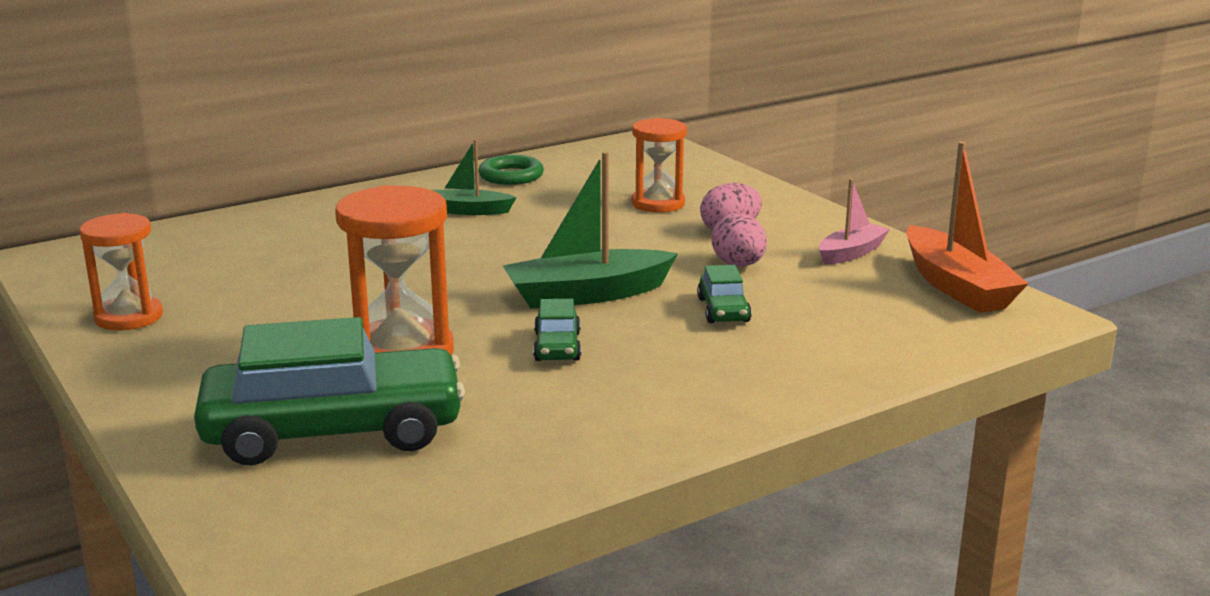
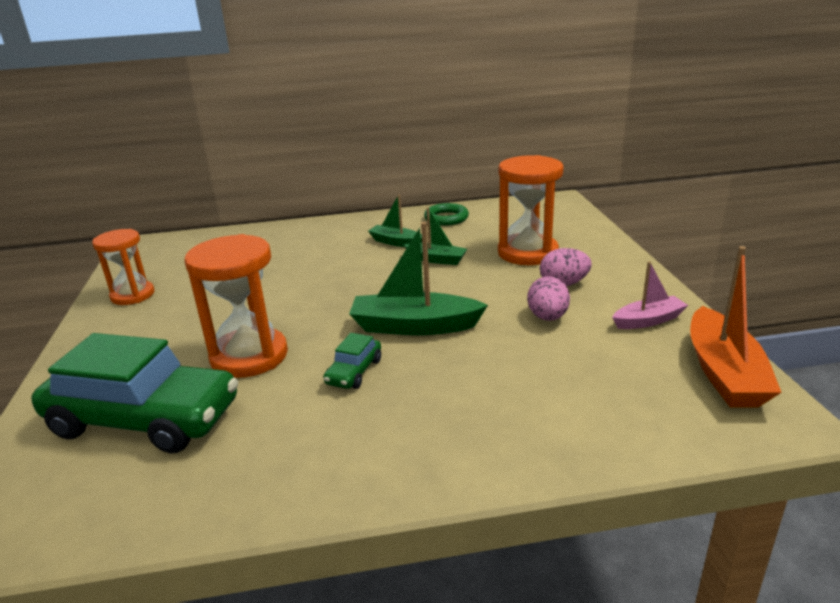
camera: 25 degrees right, 5 degrees up
orange hourglass [632,118,687,213] -> orange hourglass [498,155,564,265], size x1.52
green car [697,265,752,323] -> none
none -> green boat [404,208,467,265]

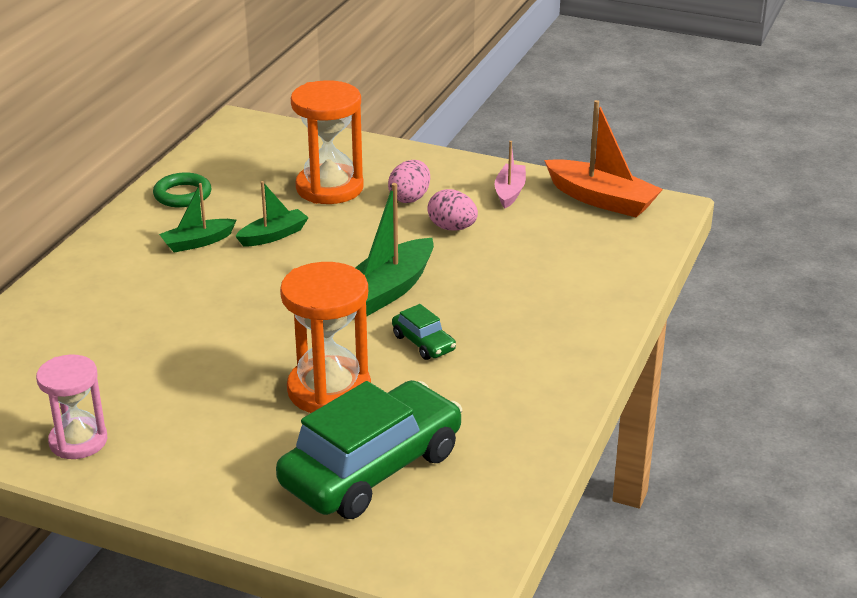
camera: 60 degrees left, 5 degrees up
orange hourglass [92,229,154,305] -> pink hourglass [36,355,107,459]

